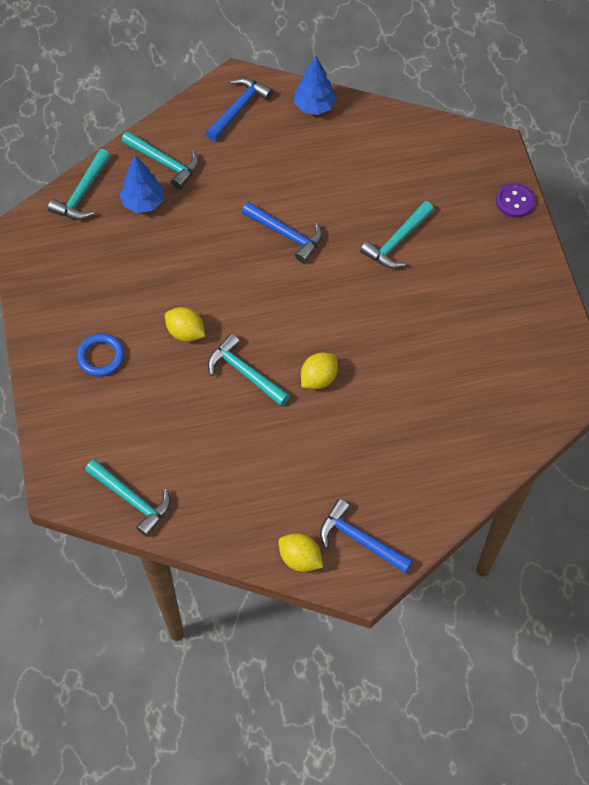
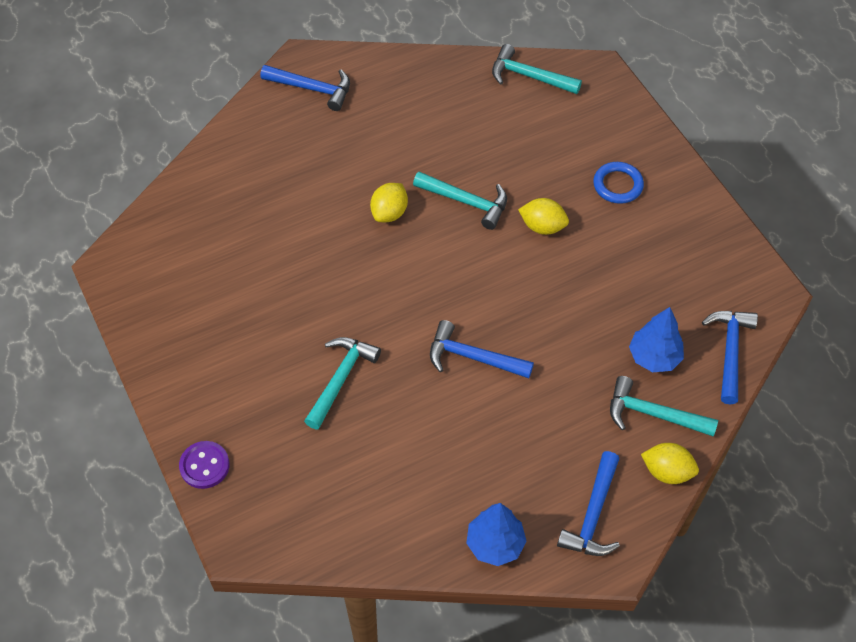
camera: 165 degrees right, 5 degrees down
turquoise hammer [48,149,111,220] -> blue hammer [702,311,758,404]
yellow lemon [278,533,323,572] -> yellow lemon moved to [641,443,699,484]

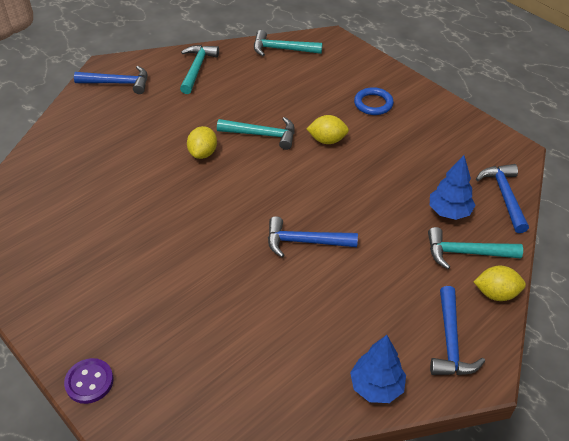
camera: 15 degrees left, 10 degrees down
turquoise hammer [304,337,381,429] -> turquoise hammer moved to [180,45,219,94]

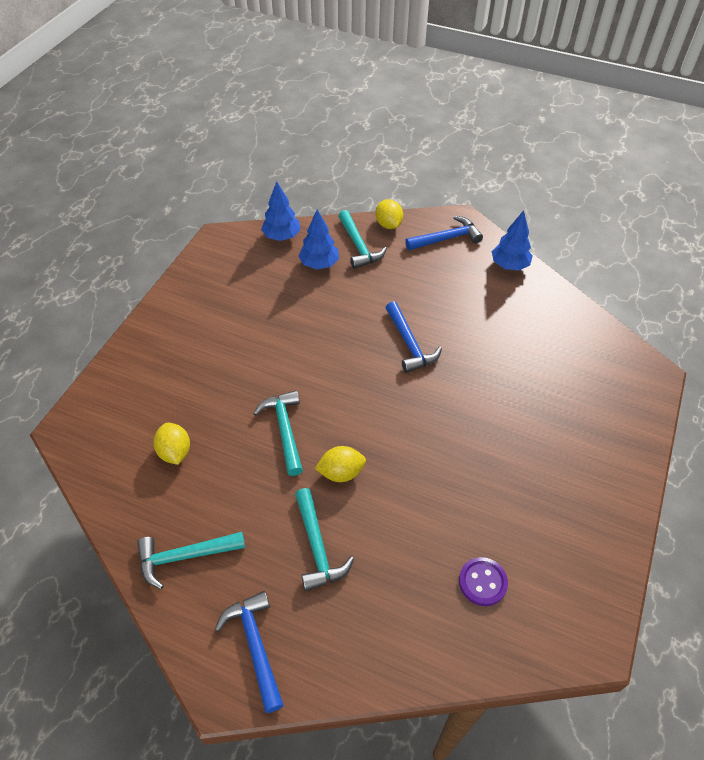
camera: 115 degrees left, 5 degrees up
purple button [64,358,114,404] -> purple button moved to [459,557,508,606]
turquoise hammer [254,30,323,56] -> turquoise hammer moved to [295,488,354,591]
yellow lemon [307,115,349,144] -> yellow lemon moved to [153,423,190,465]
blue ring [354,87,394,115] -> none
blue hammer [476,164,529,233] -> blue tree [261,181,301,241]

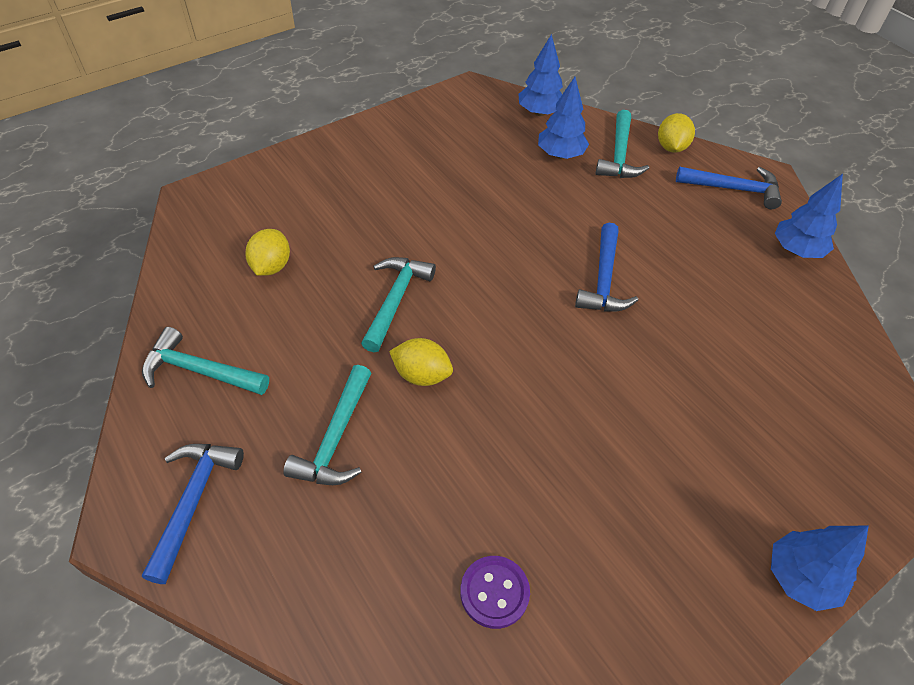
camera: 30 degrees right, 0 degrees up
none -> blue tree [771,526,869,611]

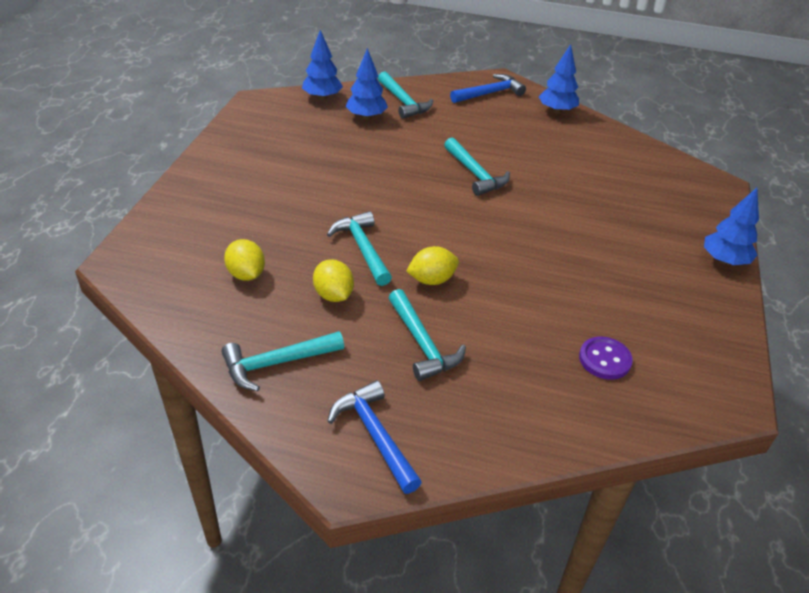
camera: 40 degrees left, 10 degrees down
blue hammer [575,223,638,312] -> turquoise hammer [444,137,510,196]
yellow lemon [658,113,695,153] -> yellow lemon moved to [313,259,354,302]

